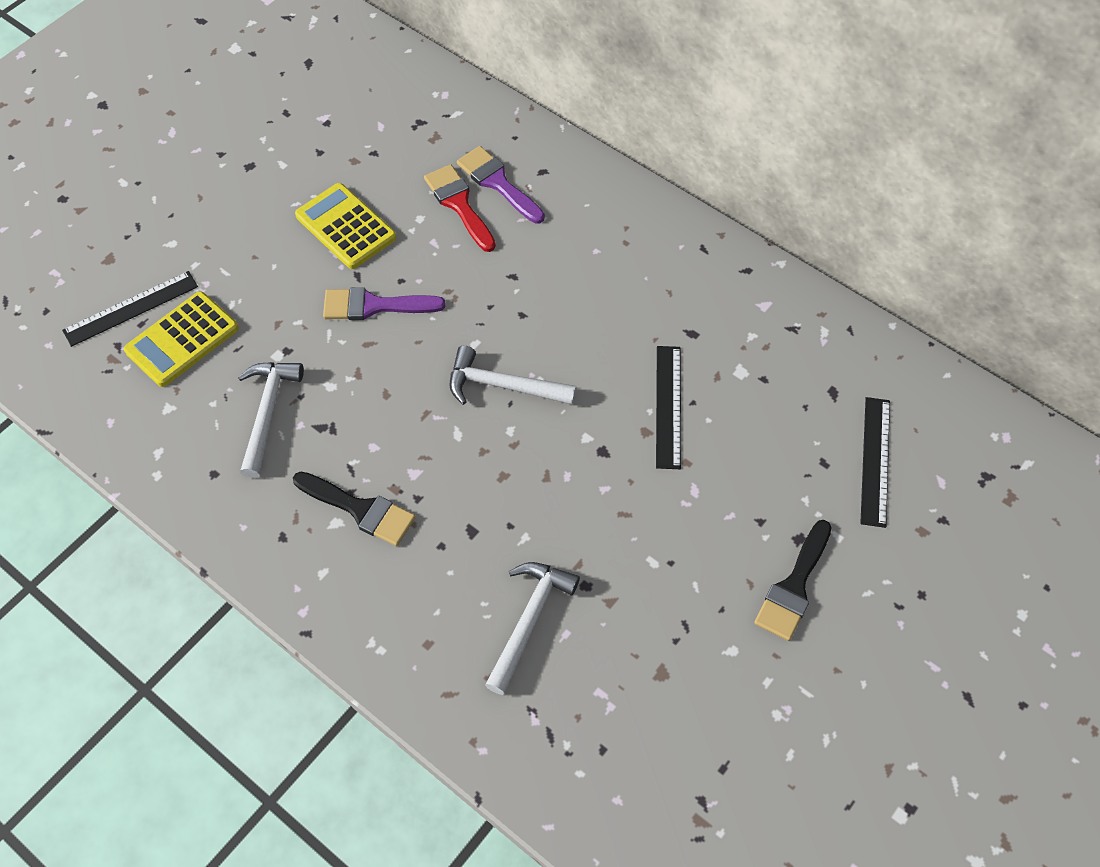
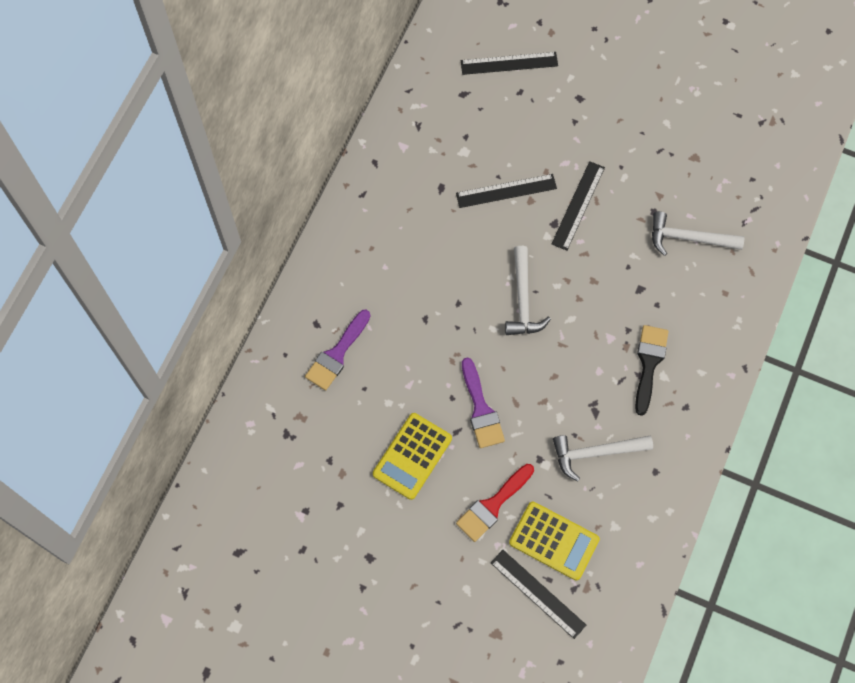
camera: 105 degrees left, 10 degrees up
red brush [424,164,496,252] -> red brush moved to [456,464,534,542]
black brush [754,520,831,641] -> none
none -> black ruler [552,161,605,251]

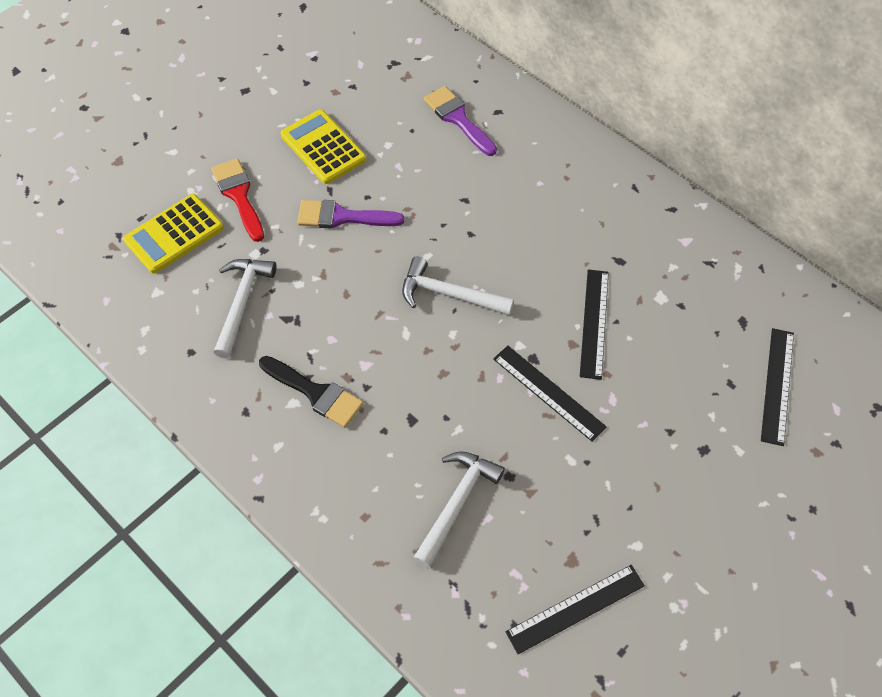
camera: 110 degrees right, 10 degrees down
black ruler [491,550,586,639] -> black ruler moved to [506,565,645,654]

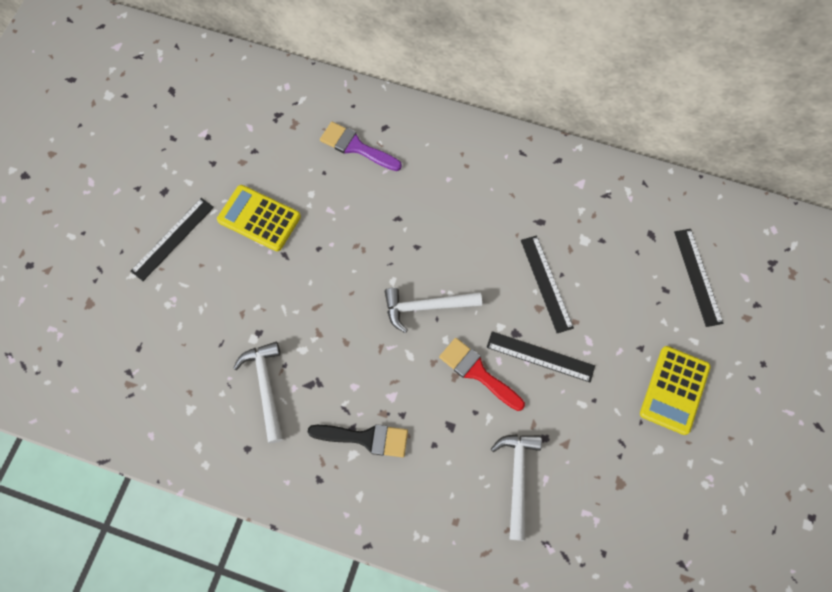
camera: 25 degrees left, 10 degrees up
yellow calculator [123,194,224,274] -> yellow calculator moved to [640,346,711,435]
red brush [211,159,264,242] -> red brush moved to [439,338,525,411]
purple brush [297,200,404,229] -> none
black ruler [506,565,645,654] -> black ruler moved to [130,198,214,281]

